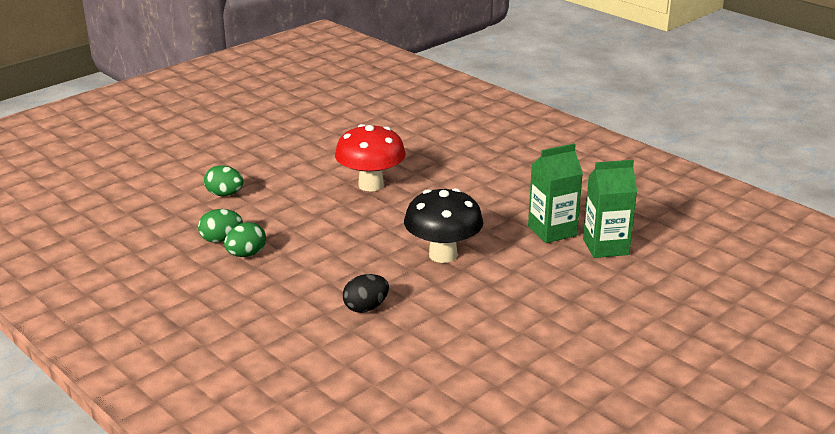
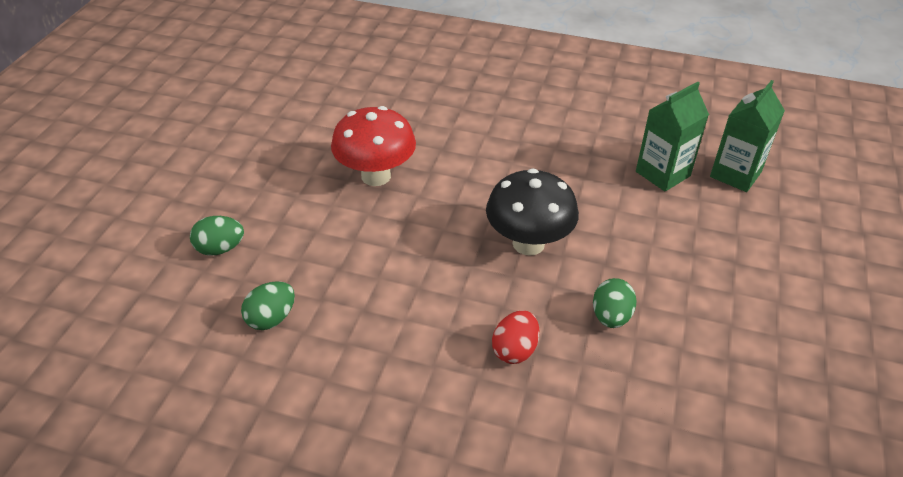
camera: 30 degrees left, 15 degrees up
green egg [224,222,266,257] -> green egg moved to [593,278,637,328]
black egg [343,274,389,313] -> red egg [492,310,539,364]
green carton [528,143,583,243] -> green carton moved to [710,80,785,192]

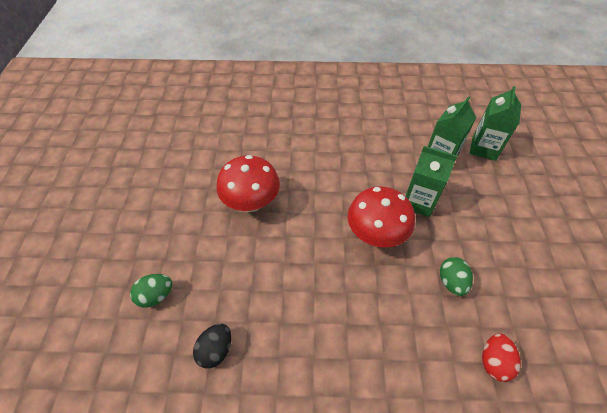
camera: 15 degrees left, 10 degrees up
green egg [241,281,295,330] -> black egg [193,324,231,369]
black mushroom [486,169,579,256] -> red mushroom [348,186,415,248]
red egg [492,310,539,364] -> red egg moved to [482,334,521,382]
none -> green carton [406,146,457,217]

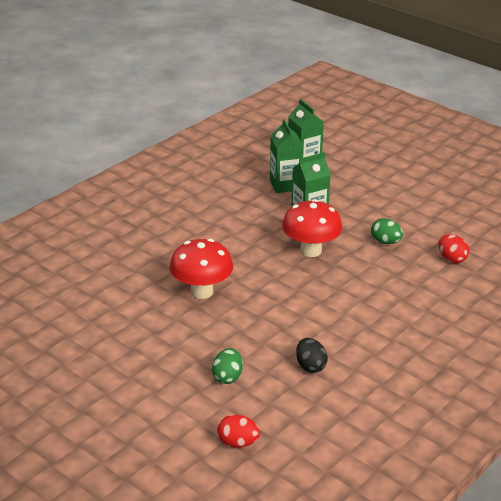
camera: 50 degrees left, 20 degrees down
none -> red egg [217,415,260,448]

